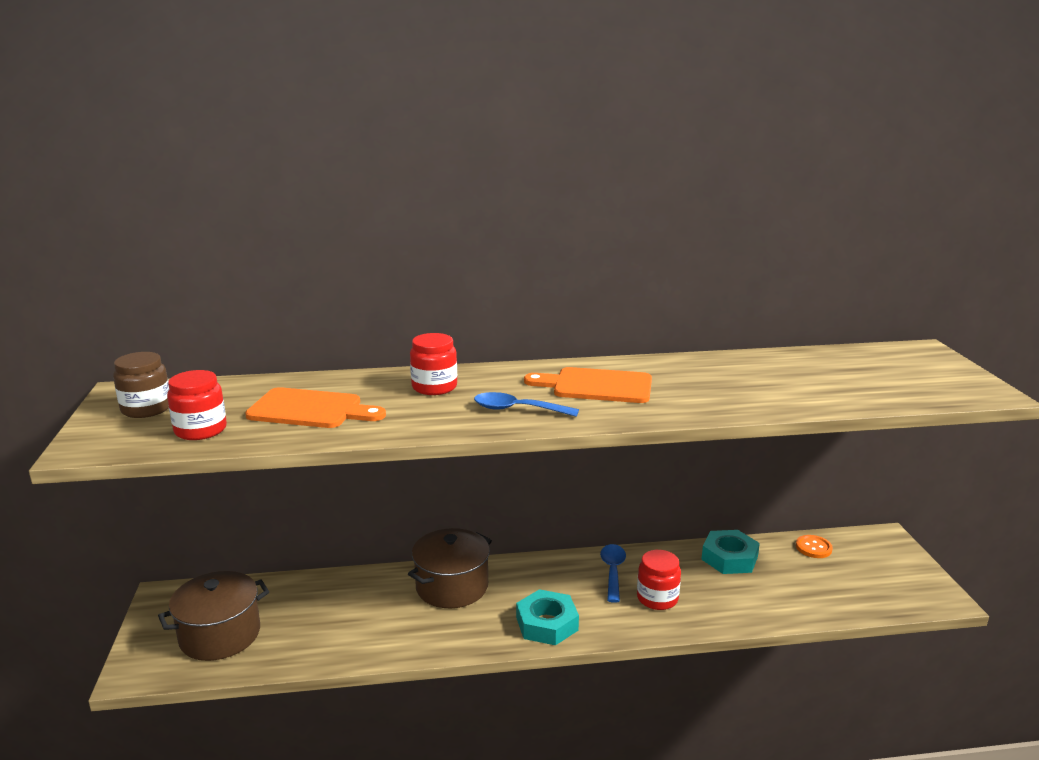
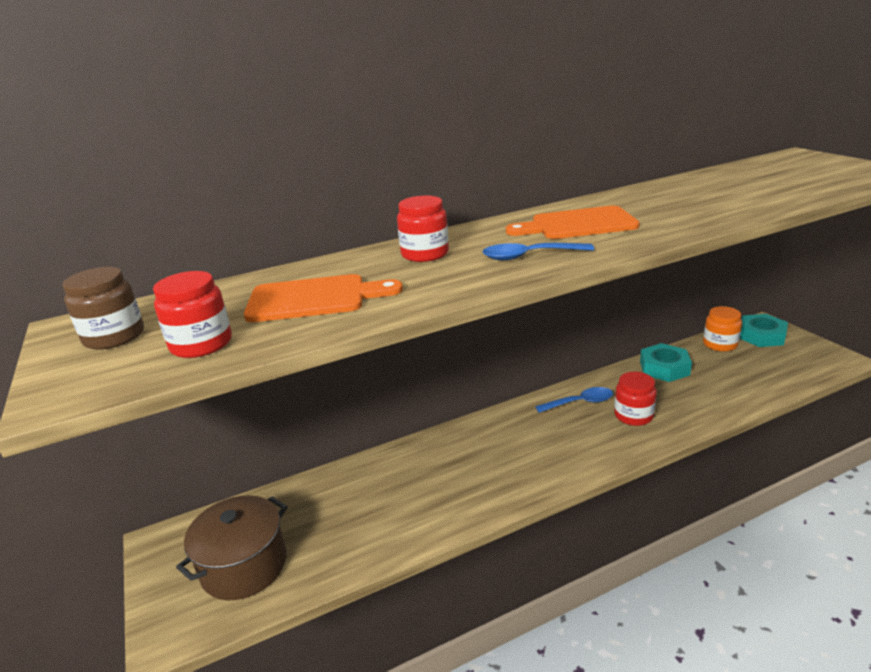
camera: 15 degrees left, 5 degrees up
brown pot [408,528,492,608] -> none
turquoise nut [516,589,579,645] -> turquoise nut moved to [740,314,788,347]
blue spoon [600,544,626,603] -> blue spoon turned 90 degrees clockwise [535,387,613,413]
orange button [796,535,833,558] -> orange jar [703,306,742,352]

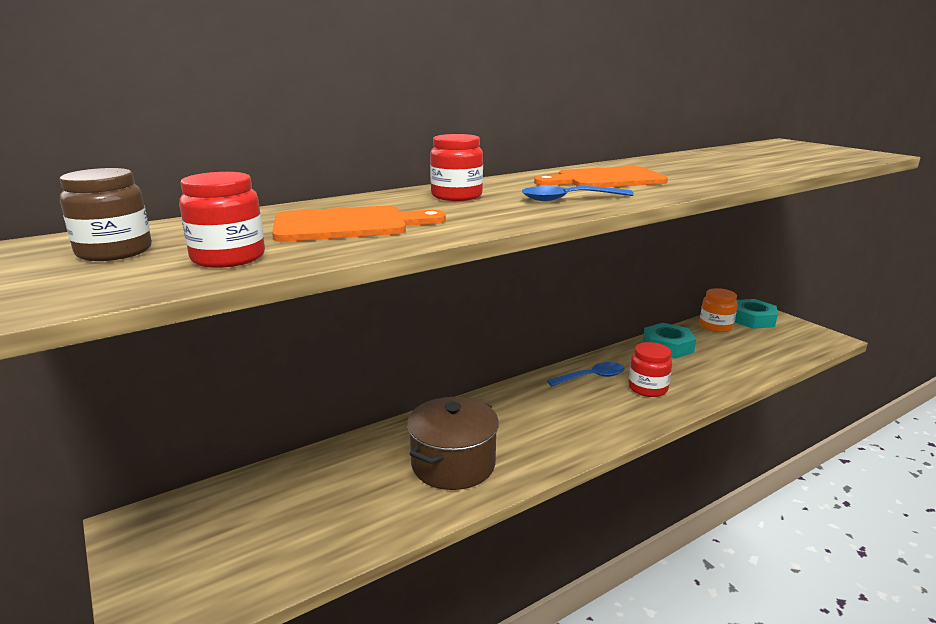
camera: 10 degrees left, 5 degrees down
brown pot [176,495,288,600] -> brown pot moved to [407,397,499,490]

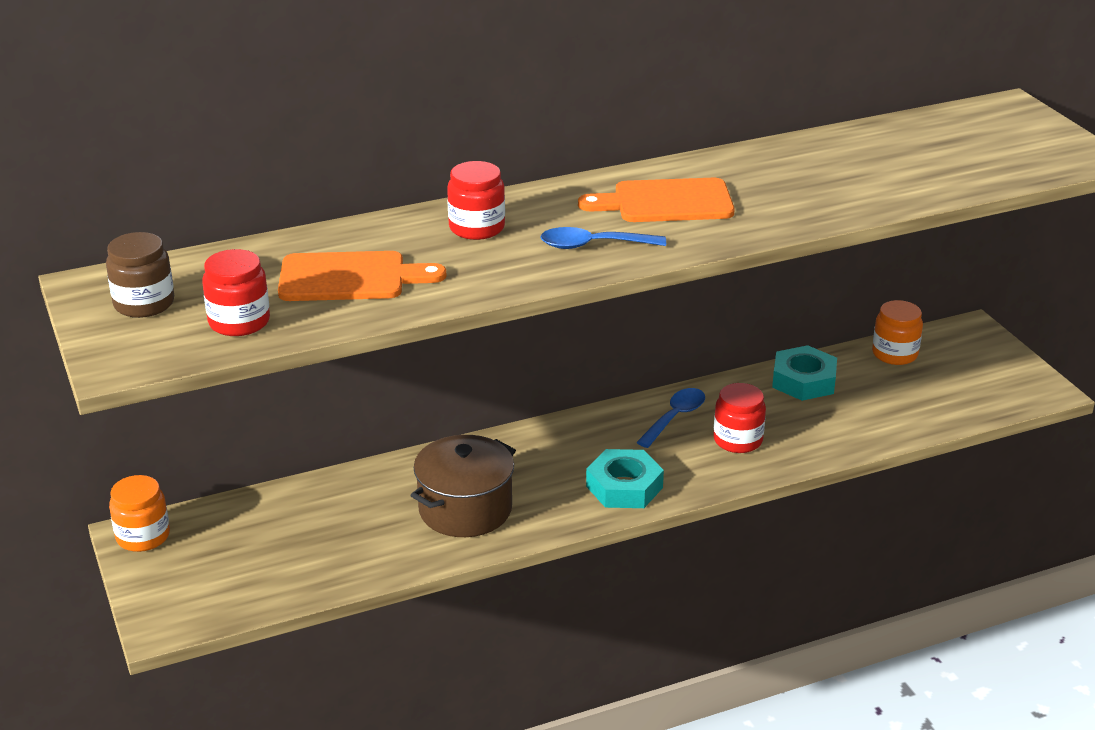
camera: 10 degrees right, 10 degrees up
blue spoon [547,362,624,387] -> blue spoon turned 45 degrees counterclockwise [636,388,705,448]
turquoise nut [735,299,778,329] -> turquoise nut moved to [586,449,664,508]
none -> orange jar [109,475,170,552]

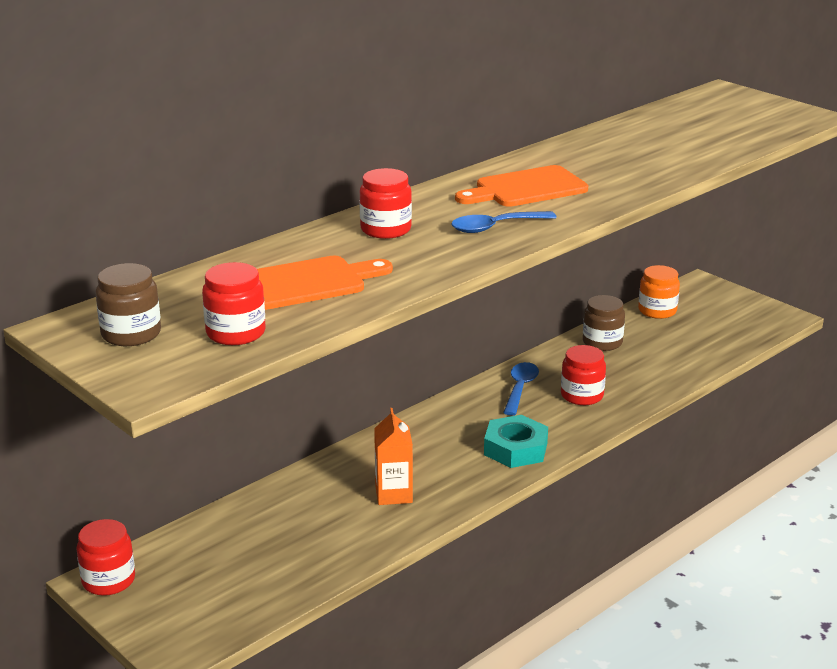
camera: 20 degrees left, 5 degrees down
orange jar [109,475,170,552] -> red jar [76,519,135,596]
brown pot [410,435,516,537] -> orange carton [374,408,413,505]
turquoise nut [772,345,837,401] -> brown jar [583,295,625,351]

